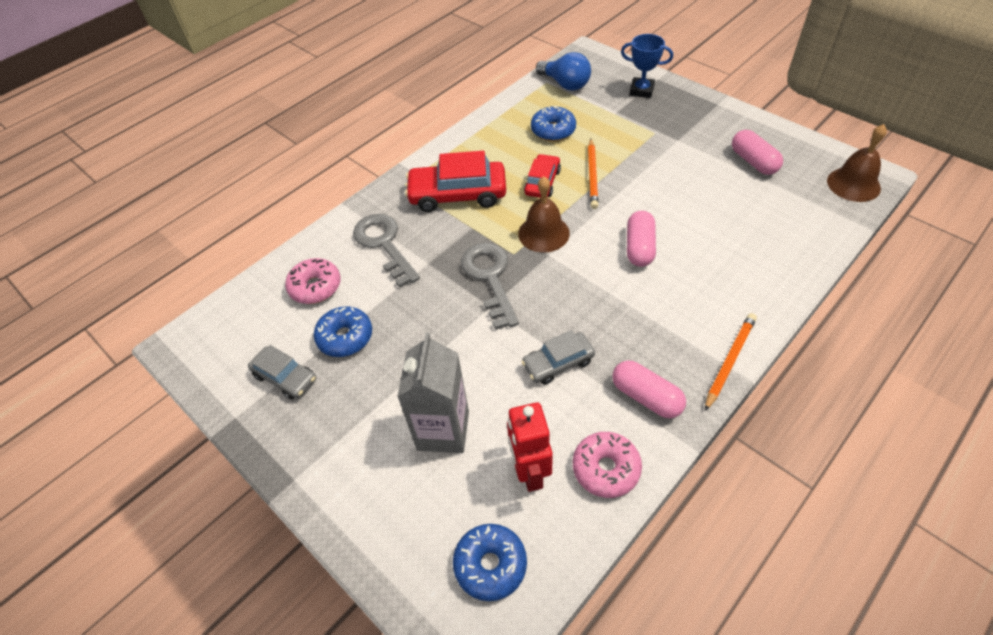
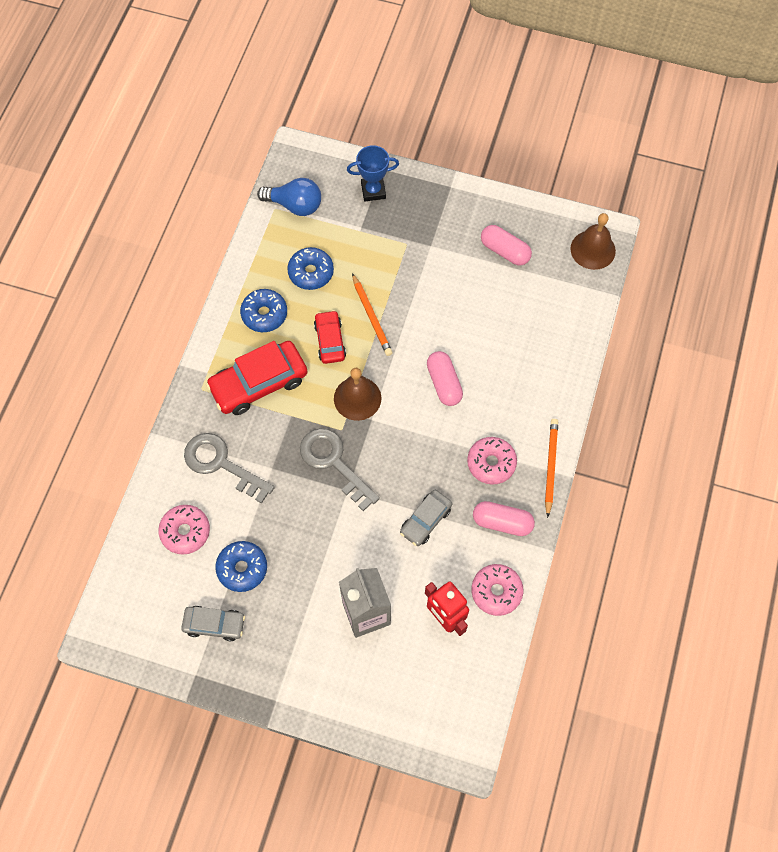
camera: 30 degrees left, 15 degrees up
blue donut [453,524,527,601] -> blue donut moved to [240,289,287,332]
none -> pink donut [467,437,517,485]

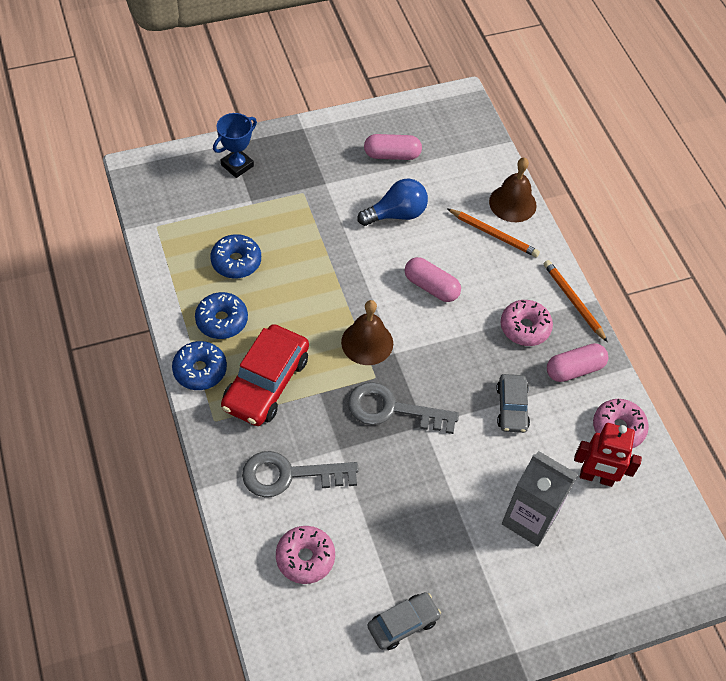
camera: 40 degrees left, 10 degrees down
blue donut [215,541,267,592] -> blue donut moved to [172,341,227,390]
blue light bulb [257,178,321,216] -> blue light bulb moved to [357,178,428,226]
red car [314,310,346,364] -> none
orange pencil [352,273,393,356] -> orange pencil moved to [447,208,540,257]
brown bell [570,213,616,270] -> brown bell moved to [489,157,537,222]

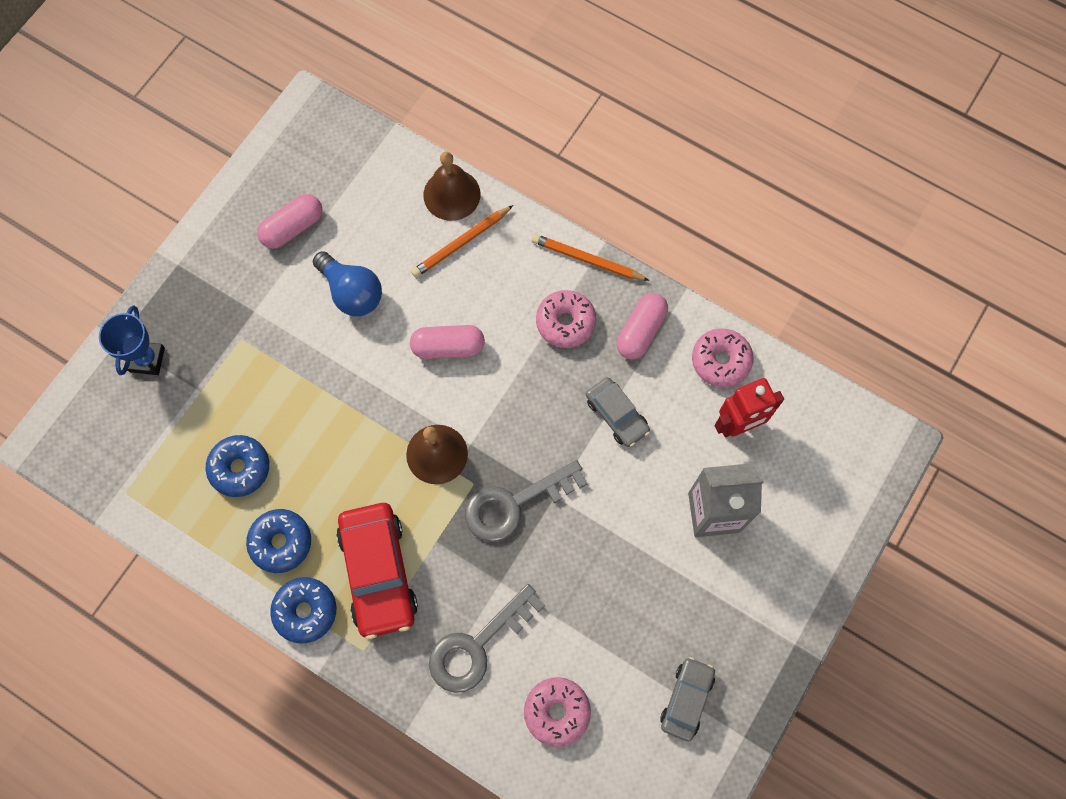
camera: 35 degrees left, 15 degrees up
blue light bulb [357,178,428,226] -> blue light bulb turned 105 degrees clockwise [313,251,382,316]
orange pencil [447,208,540,257] -> orange pencil turned 150 degrees clockwise [411,205,513,278]

